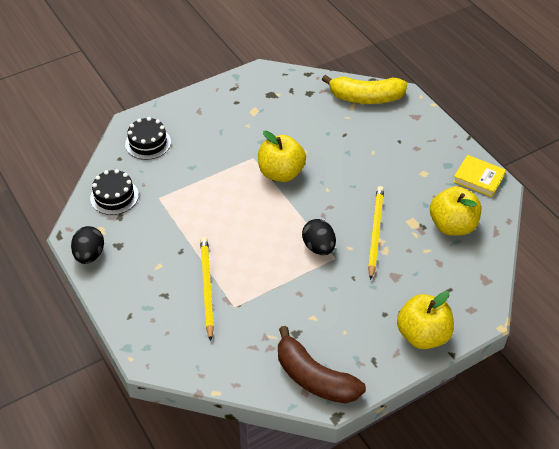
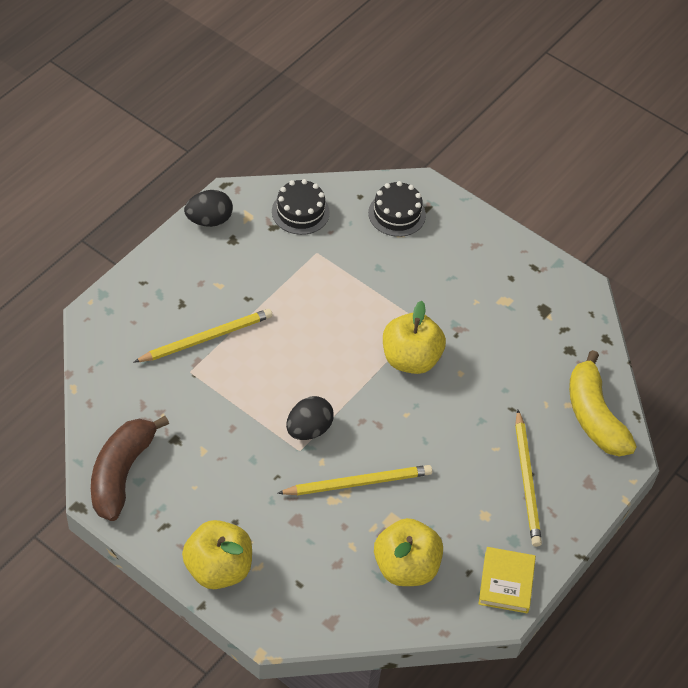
camera: 65 degrees right, 5 degrees up
none -> yellow pencil [515,410,542,547]

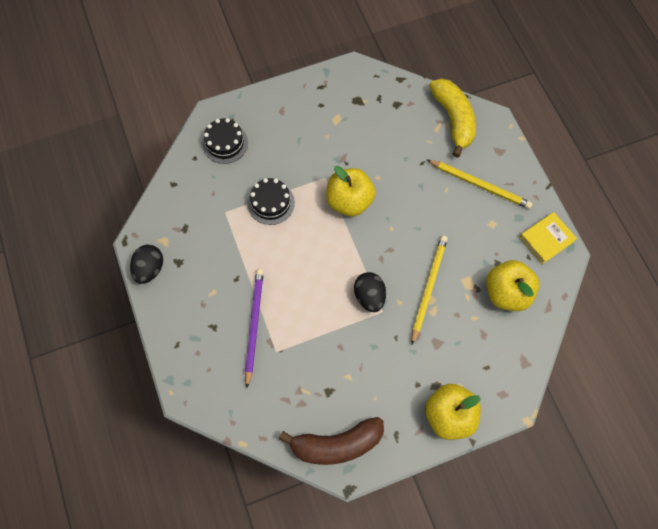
camera: 55 degrees left, 15 degrees up
brown banana [91,416,169,521] -> brown banana turned 60 degrees counterclockwise [279,417,384,465]
yellow pencil [134,309,273,362] -> purple pencil [245,269,264,388]
black cake [272,179,330,235] -> black cake moved to [247,178,295,225]
yellow book [478,547,536,613] -> yellow book turned 75 degrees counterclockwise [520,212,577,264]
yellow banana [569,350,637,457] -> yellow banana turned 120 degrees counterclockwise [429,79,476,158]

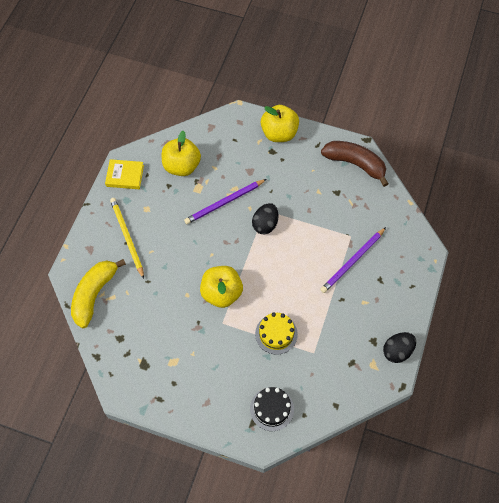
camera: 140 degrees left, 5 degrees down
black cake [247,178,295,225] -> yellow cake [255,313,298,355]
yellow pencil [411,236,448,344] -> purple pencil [184,179,266,224]

